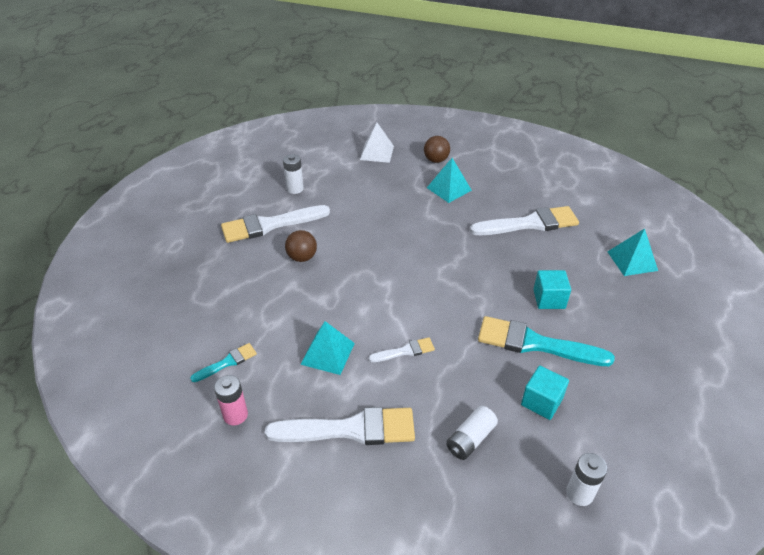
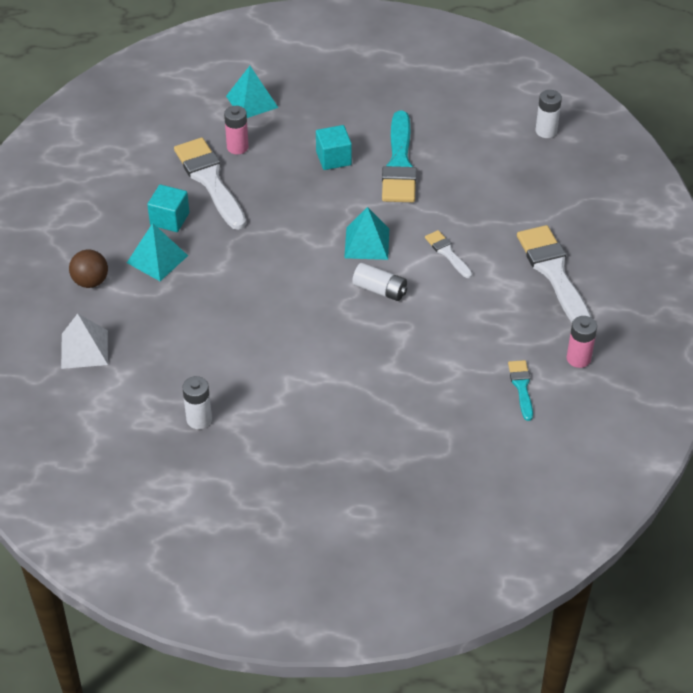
camera: 105 degrees left, 5 degrees up
turquoise brush [190,343,257,382] -> turquoise brush turned 45 degrees clockwise [508,360,533,421]
white brush [221,205,330,243] -> none
brown ball [285,230,317,262] -> none
turquoise pyramid [300,321,355,375] -> turquoise pyramid moved to [344,207,389,260]
white battery [446,406,498,460] -> white battery moved to [352,263,407,301]
turquoise cube [521,365,569,420] -> turquoise cube moved to [147,185,189,232]
none -> pink battery [224,106,249,154]

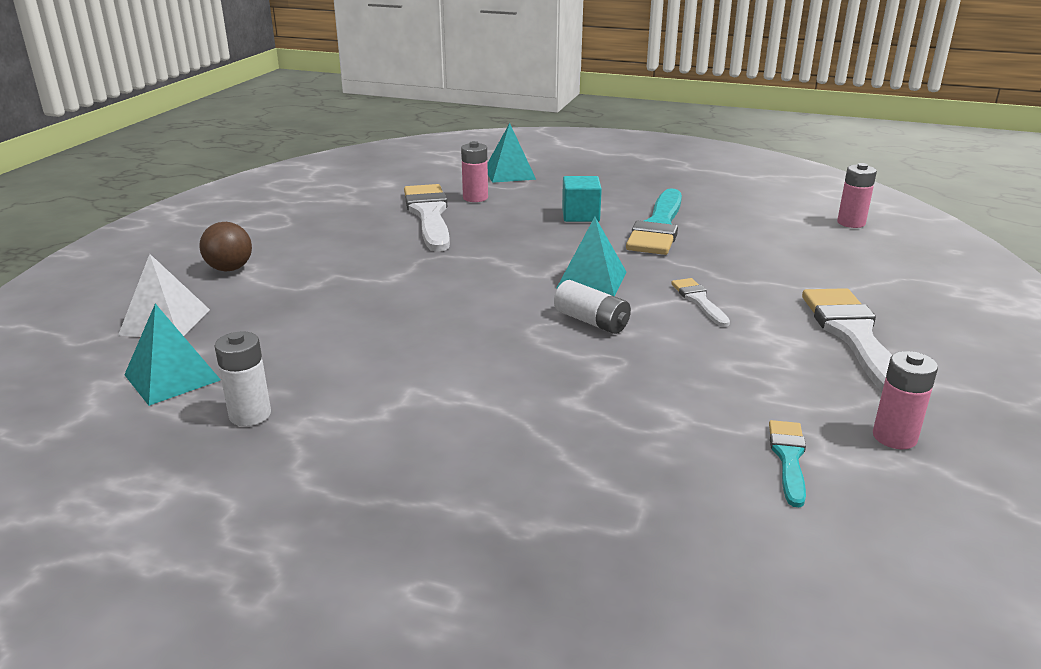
camera: 15 degrees right, 20 degrees down
turquoise pyramid [127,223,188,281] -> turquoise pyramid moved to [124,304,221,406]
turquoise cube [147,185,189,232] -> none
white battery [536,90,562,138] -> pink battery [837,163,877,228]

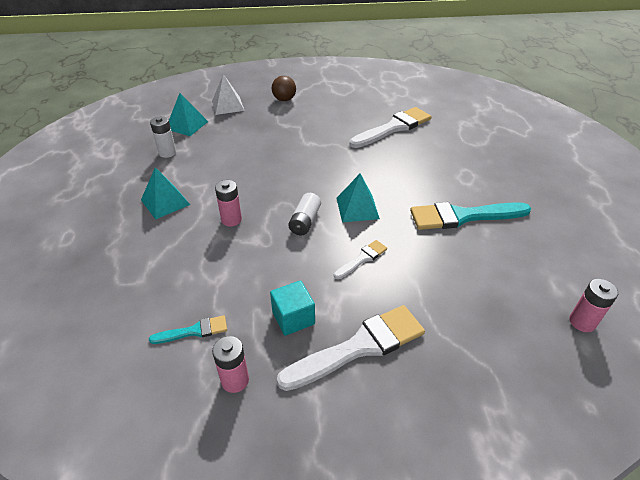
camera: 65 degrees right, 15 degrees up
pink battery [461,141,488,202] -> pink battery moved to [215,180,242,226]
turquoise pyramid [488,123,536,183] -> turquoise pyramid moved to [141,167,190,219]
turquoise cube [562,176,602,222] -> turquoise cube moved to [270,281,315,336]

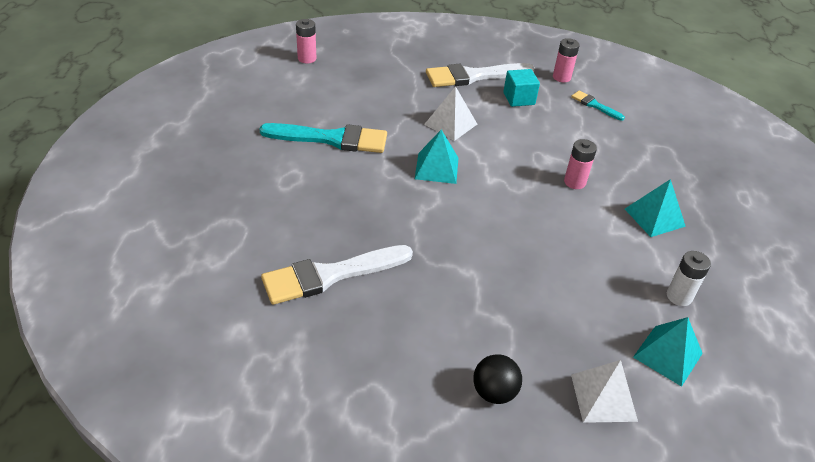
camera: 170 degrees left, 0 degrees up
turquoise brush [149,315,227,344] -> turquoise brush turned 45 degrees clockwise [571,90,625,121]
brown ball [272,76,296,101] -> black ball [473,354,522,404]
white battery [288,193,321,235] -> none
white brush [334,240,387,279] -> white pyramid [424,86,477,141]

